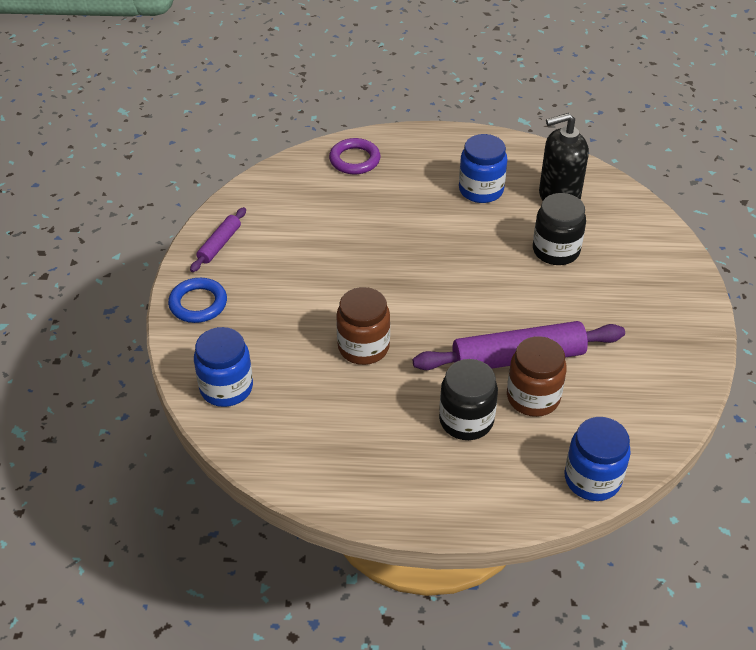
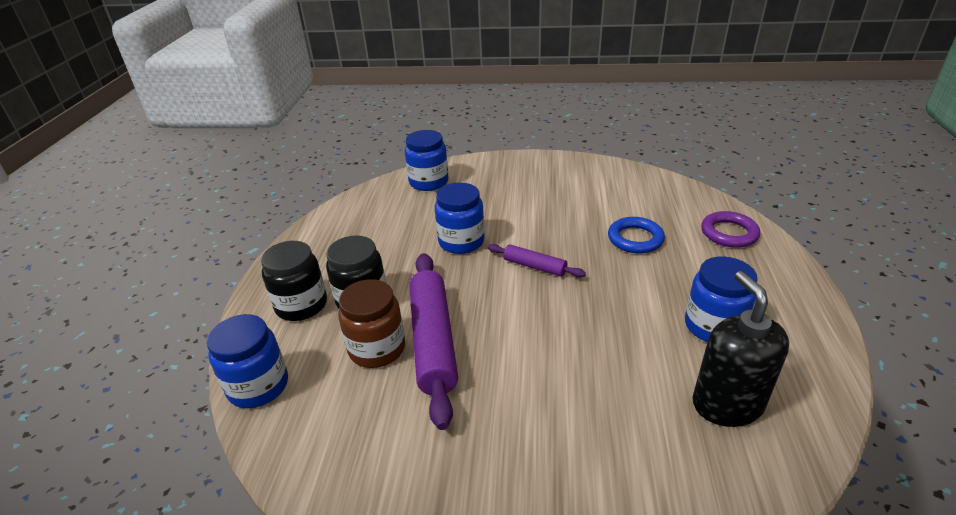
camera: 95 degrees right, 10 degrees down
blue ring [168,278,227,323] -> blue ring moved to [608,217,665,254]
purple rolling pin [190,207,246,272] -> purple rolling pin moved to [488,244,586,278]
brown jar [336,287,390,365] -> blue jar [435,182,485,254]
black jar [533,193,586,265] -> black jar moved to [261,241,327,321]

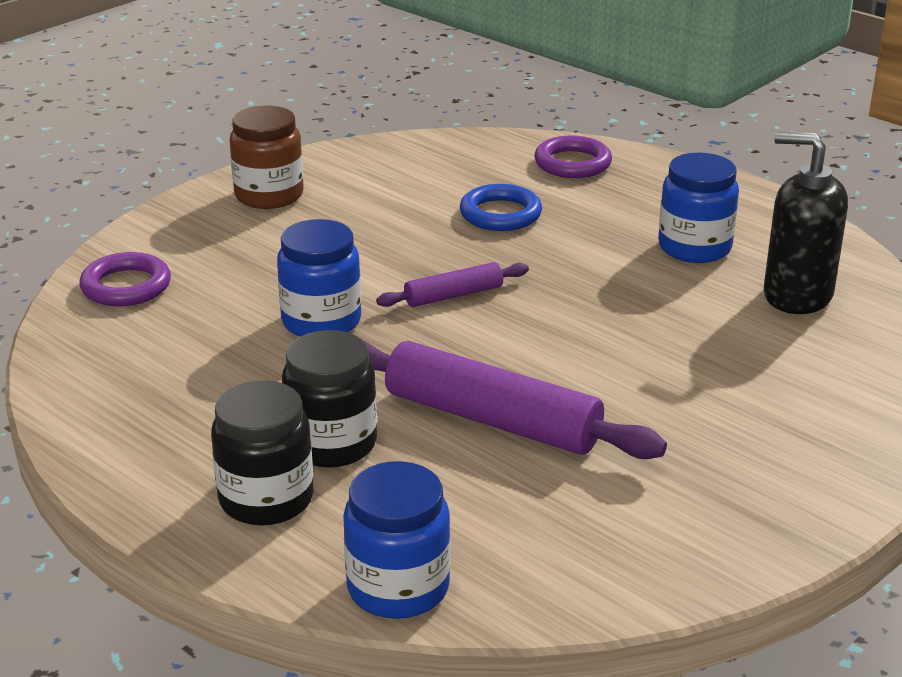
camera: 55 degrees left, 5 degrees down
brown jar [338,279,405,368] -> brown jar moved to [230,105,304,209]
blue jar [405,130,448,191] -> purple ring [80,252,171,306]

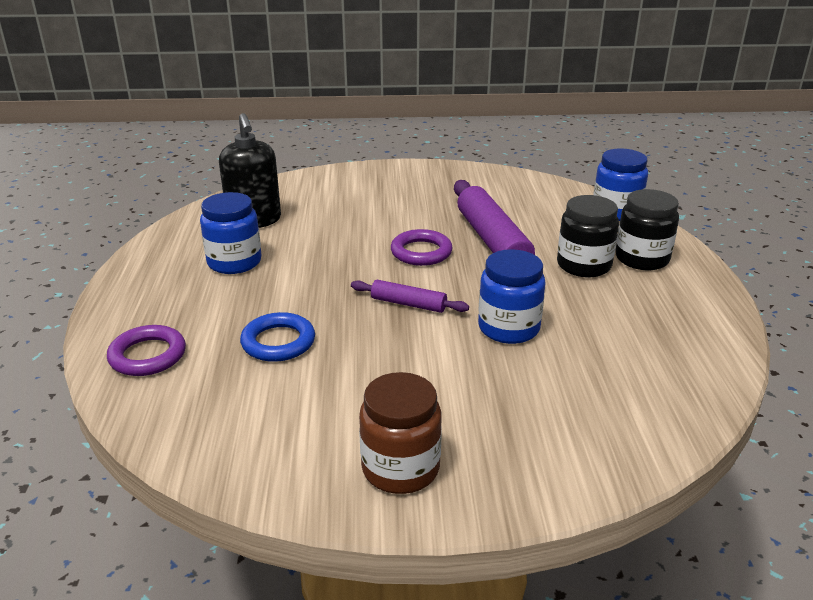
camera: 135 degrees left, 0 degrees up
purple ring [80,252,171,306] -> purple ring moved to [391,229,452,266]

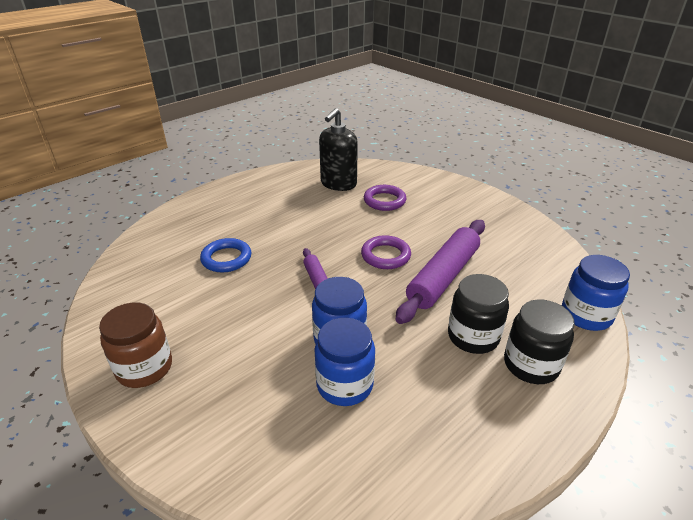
camera: 50 degrees right, 5 degrees up
purple ring [107,325,186,376] -> purple ring moved to [364,185,407,211]
blue jar [200,192,261,274] -> blue jar moved to [314,318,375,406]

